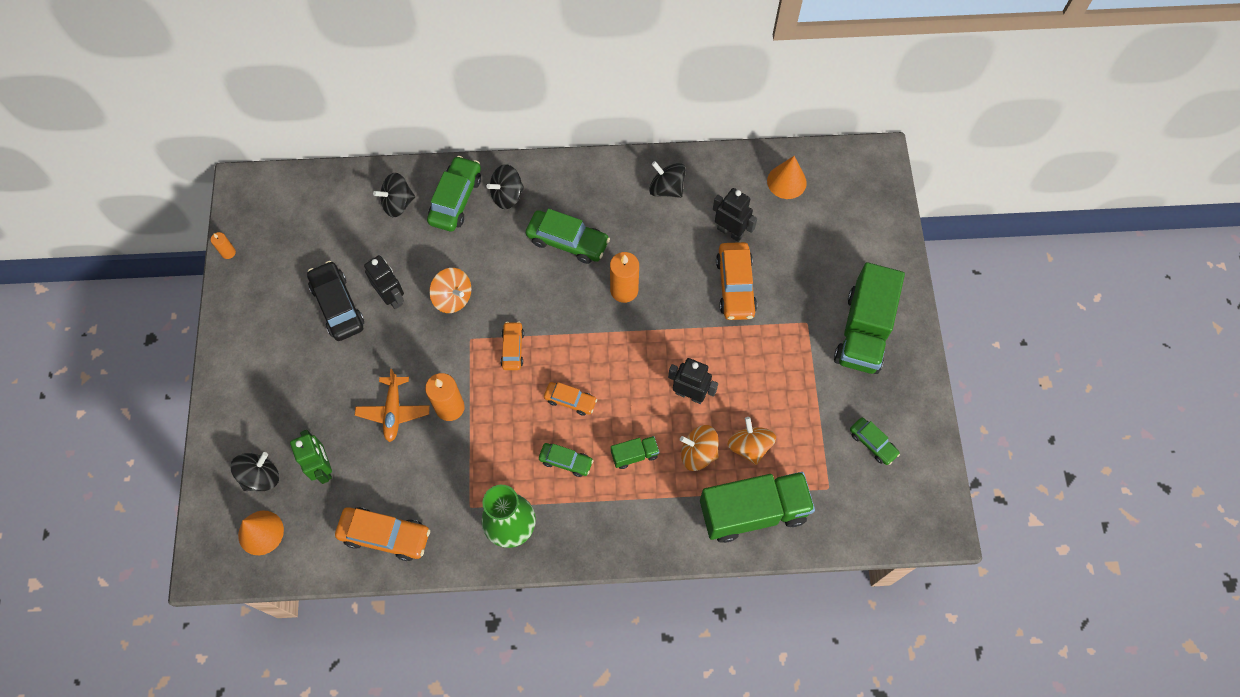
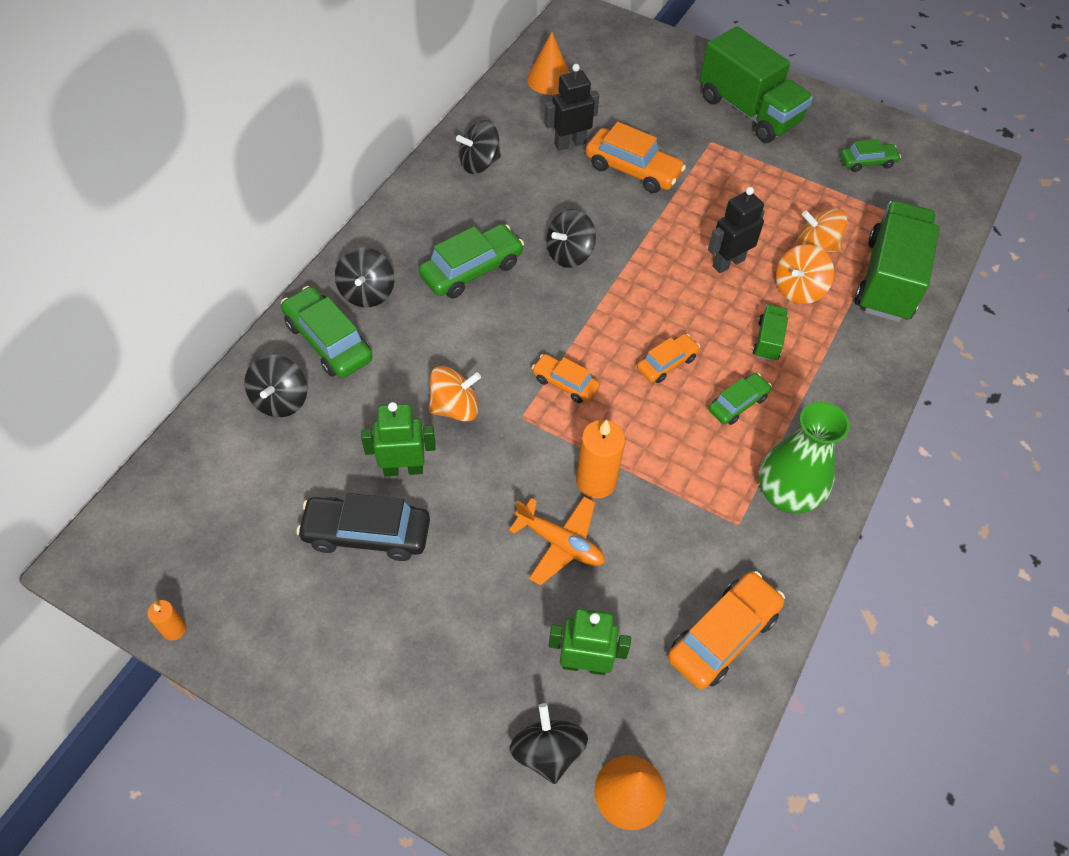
camera: 60 degrees left, 10 degrees down
black robot [364,255,404,309] -> green robot [361,402,436,476]
orange candle [610,252,639,303] -> black spinning top [546,209,596,268]

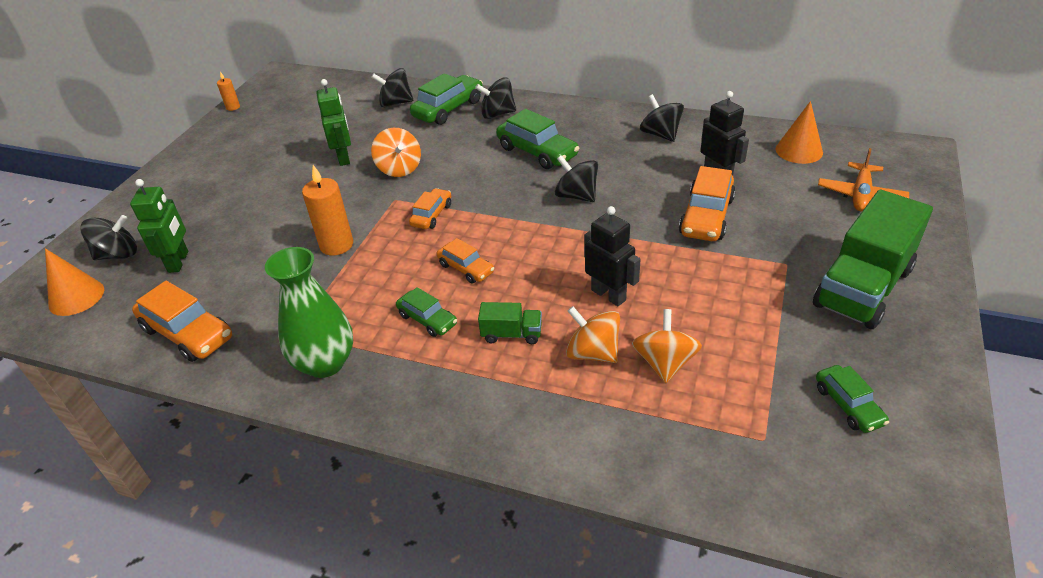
camera: 85 degrees right, 15 degrees down
black car [296,493,430,561] -> none
orange plane [509,496,605,586] -> orange plane moved to [818,148,909,211]
green truck [855,201,940,322] -> none

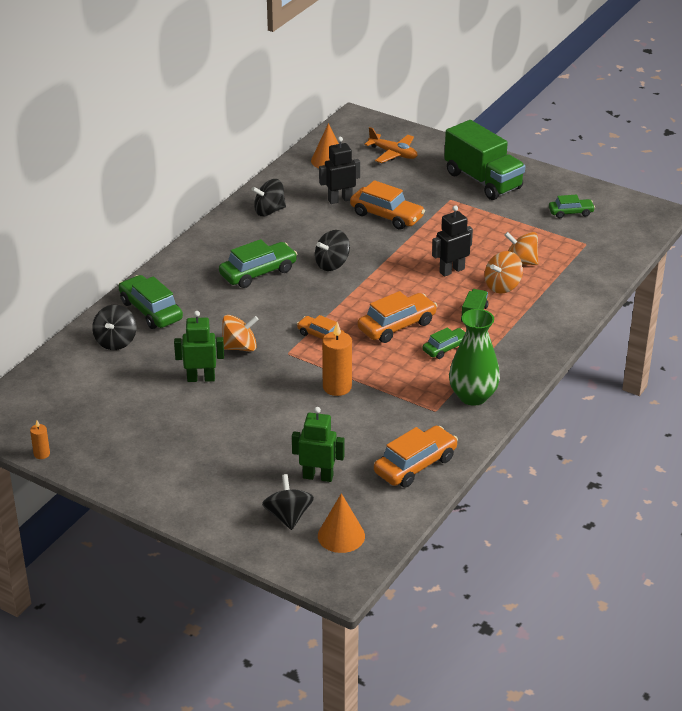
camera: 80 degrees left, 5 degrees down
orange car [436,238,494,283] -> orange car [357,291,437,343], size x1.68
black spinning top [475,78,516,119] -> none

